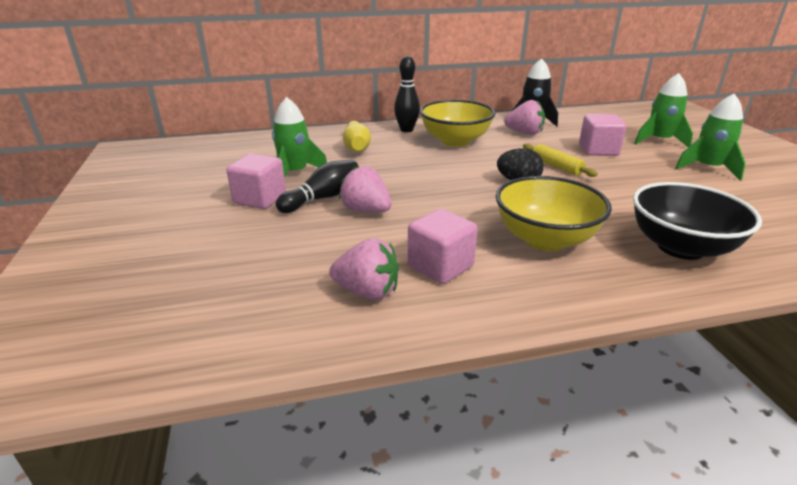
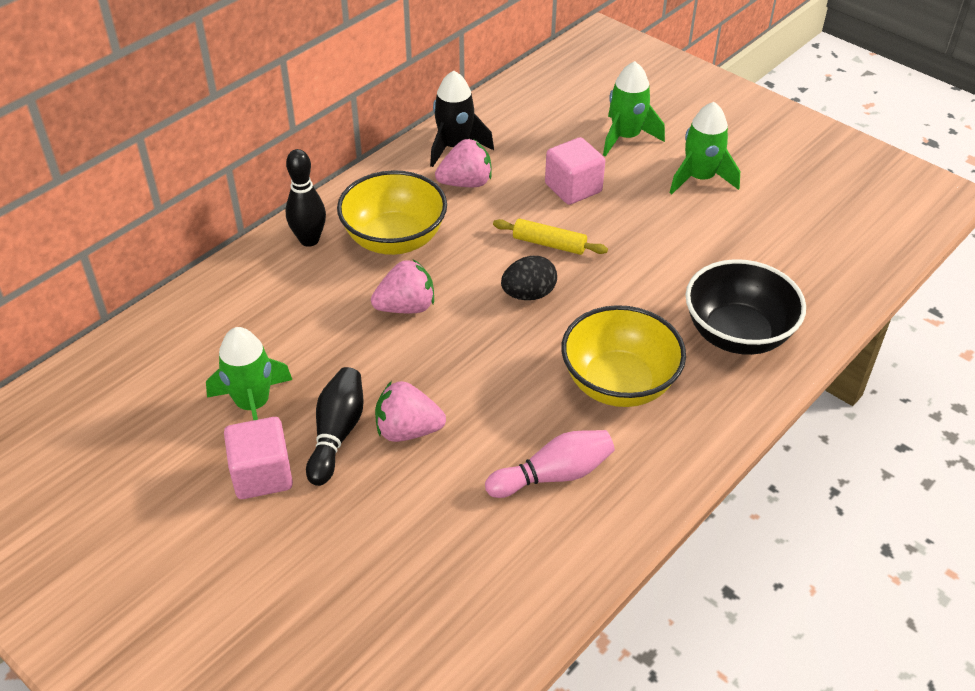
camera: 35 degrees left, 15 degrees up
pink strawberry [329,238,399,300] -> pink strawberry moved to [371,259,434,313]
yellow bowling pin [343,121,371,152] -> none
pink cube [407,209,478,284] -> pink bowling pin [485,430,615,498]

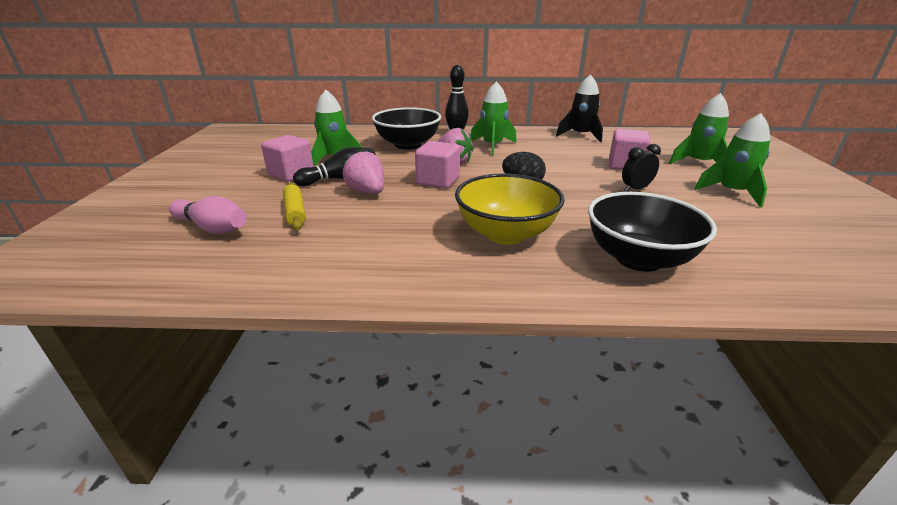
camera: 50 degrees right, 15 degrees down
yellow bowl [337,170,447,255] -> green rocket [471,82,516,155]
pink strawberry [435,139,492,187] -> none
pink bowling pin [485,430,615,498] -> pink bowling pin moved to [169,196,247,234]
yellow rolling pin [493,219,608,255] -> yellow rolling pin moved to [283,183,306,230]
none -> black bowl [372,107,441,150]
none -> pink cube [415,141,460,188]
none -> black clock [622,144,661,191]

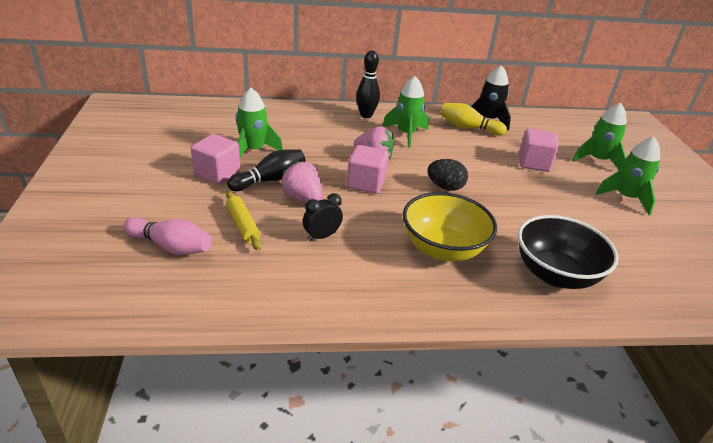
camera: 10 degrees left, 5 degrees up
black bowl [372,107,441,150] -> none
black clock [622,144,661,191] -> black clock moved to [303,193,343,241]
none -> yellow bowling pin [440,103,507,136]

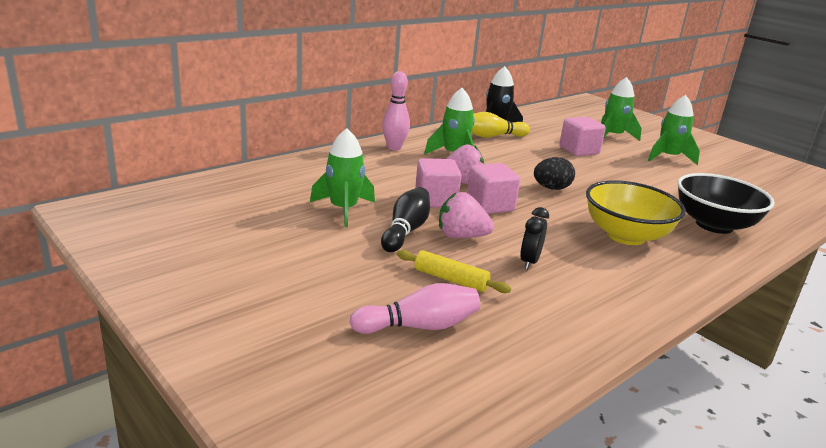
camera: 35 degrees left, 10 degrees down
pink cube [191,134,240,185] -> pink cube moved to [415,158,462,208]
black bowling pin [356,50,380,118] -> pink bowling pin [382,71,410,151]

